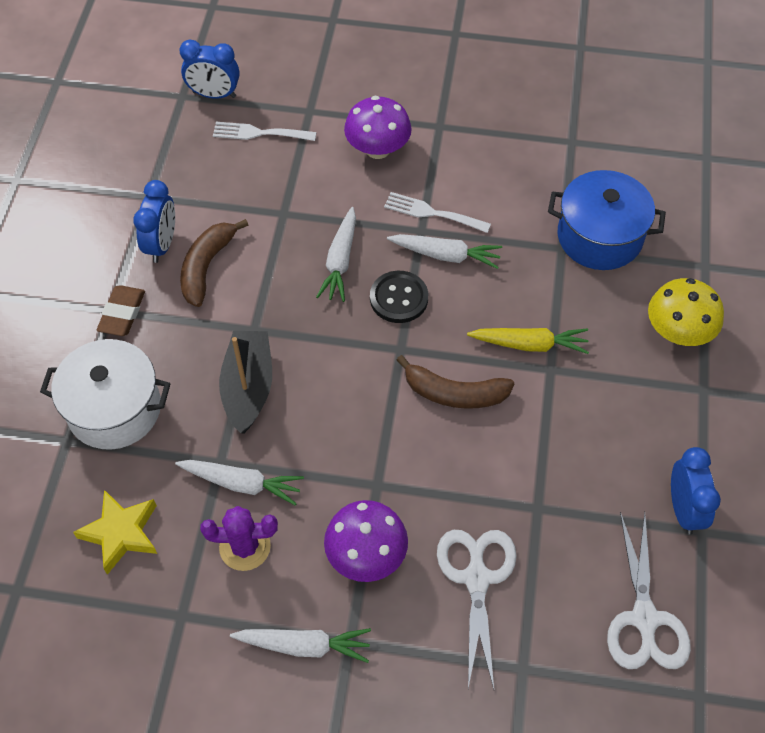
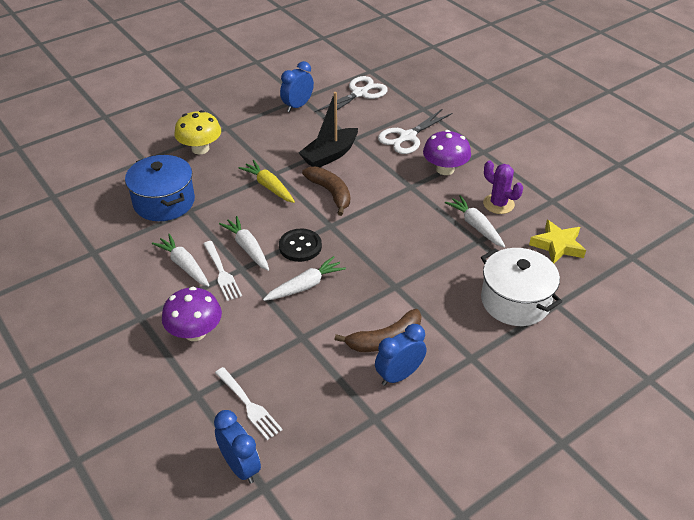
camera: 135 degrees left, 15 degrees down
brown eraser [97,285,145,336] -> none
black boat [219,331,272,434] -> black boat moved to [299,92,358,167]
white carrot [230,628,371,663] -> white carrot moved to [152,234,210,287]

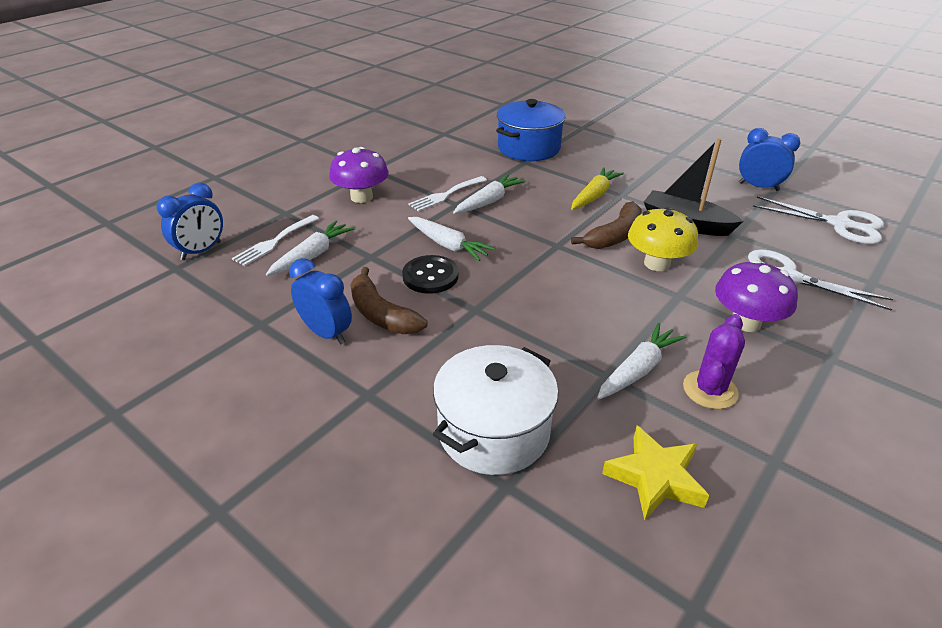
camera: 75 degrees right, 5 degrees down
white carrot [152,234,210,287] -> white carrot moved to [266,221,355,276]
yellow mushroom [174,110,221,154] -> yellow mushroom moved to [628,207,698,271]
black button [279,229,322,262] -> black button moved to [402,255,459,294]

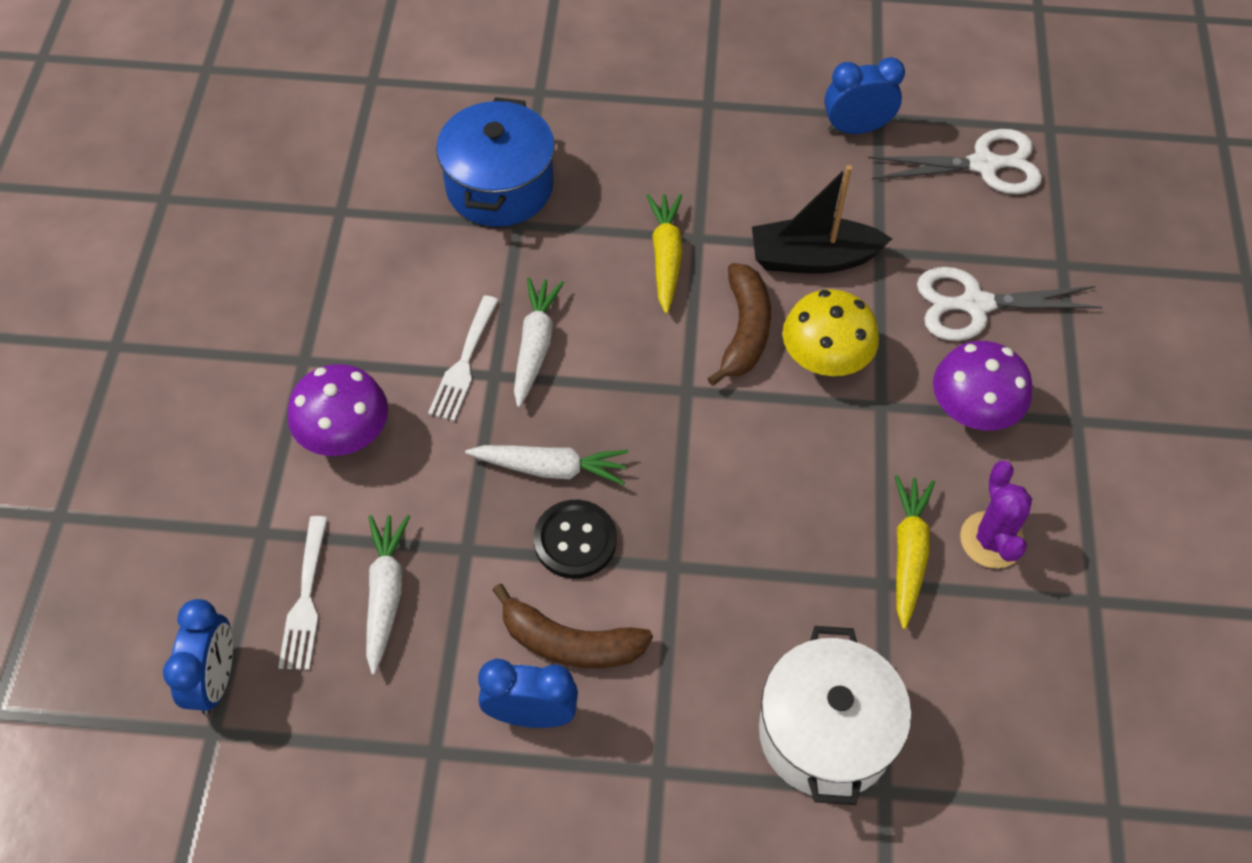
camera: 35 degrees left, 20 degrees up
white carrot [597,323,686,399] -> yellow carrot [895,475,935,629]
yellow star [602,426,709,520] -> none

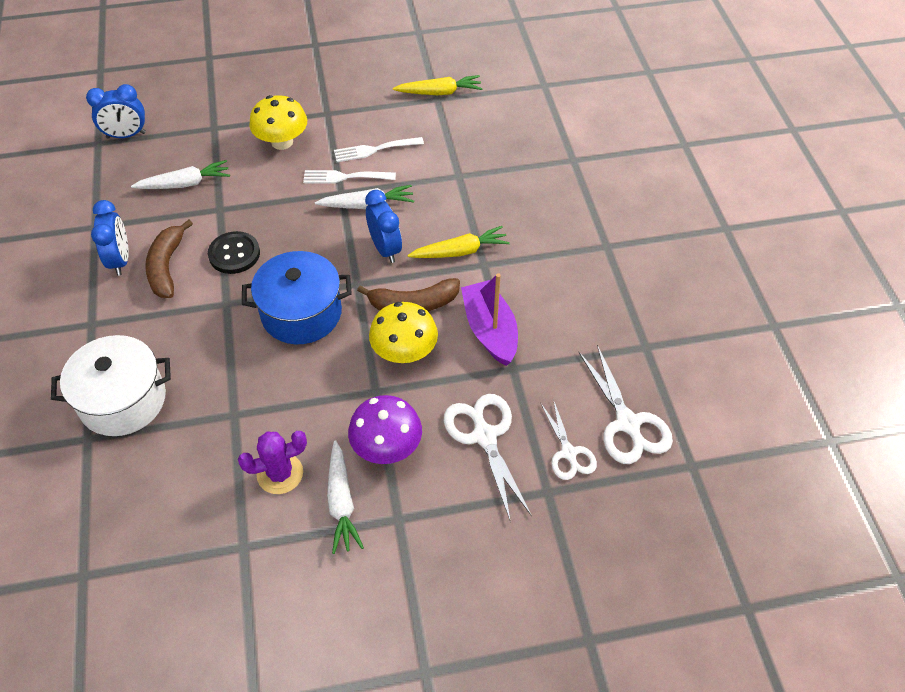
camera: 75 degrees right, 5 degrees down
white fork [278,516,328,670] -> white fork moved to [334,137,424,162]
purple mushroom [287,364,388,456] -> yellow mushroom [249,95,307,150]
blue pot [436,97,555,227] -> blue pot moved to [242,251,352,344]
white carrot [465,445,629,485] -> white carrot moved to [327,440,364,554]
black boat [752,165,892,274] -> purple boat [461,273,518,366]
blue clock [824,57,905,134] -> blue clock moved to [365,190,402,263]
yellow carrot [895,475,935,629] -> yellow carrot moved to [393,75,483,95]
none -> white scissors [541,399,597,480]

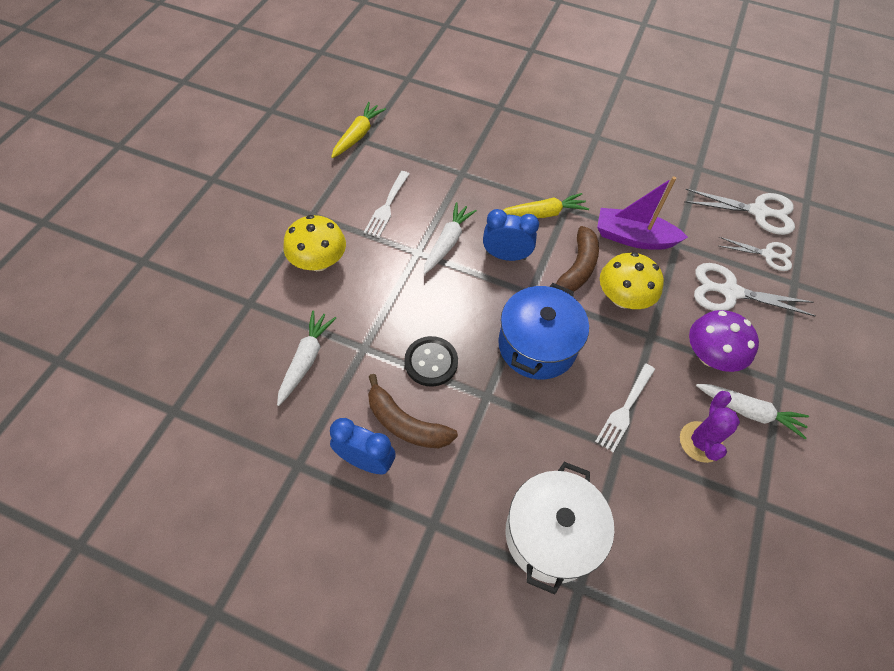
camera: 60 degrees left, 5 degrees up
blue clock [86,84,146,139] -> none
white fork [303,170,396,184] -> white fork moved to [595,364,655,452]
yellow carrot [408,226,510,258] -> yellow carrot turned 60 degrees clockwise [503,193,589,218]

